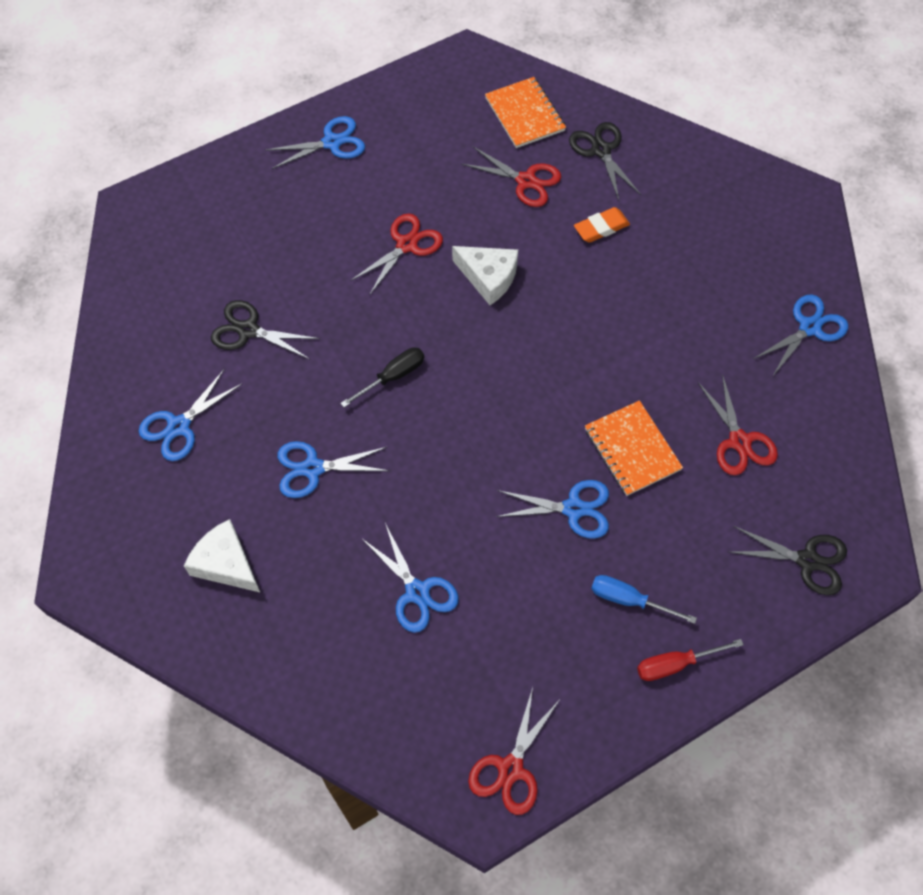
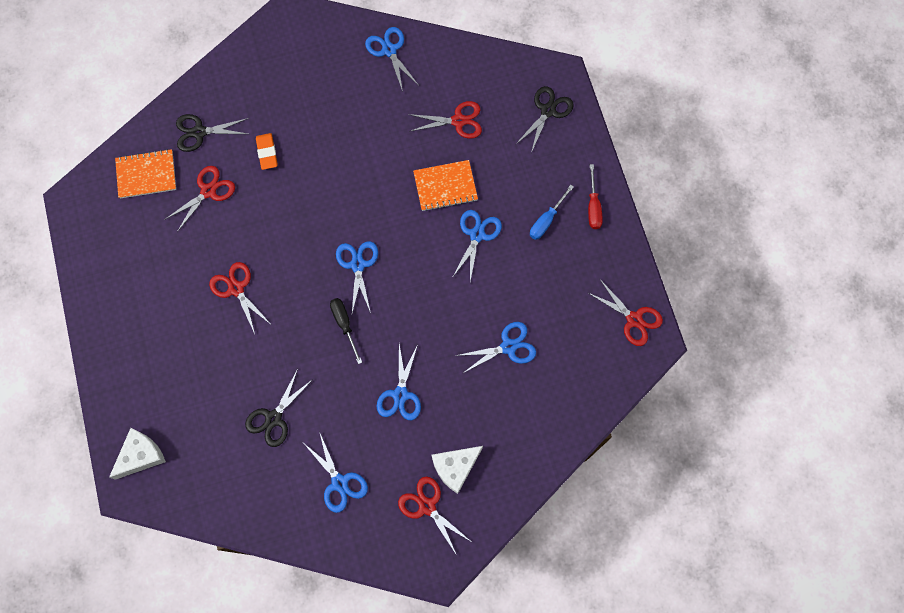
camera: 75 degrees left, 10 degrees up
blue scissors [265,116,365,169] -> blue scissors moved to [336,241,378,313]
white cheese [452,246,518,305] -> white cheese moved to [109,428,166,480]
none -> red scissors [398,477,473,554]

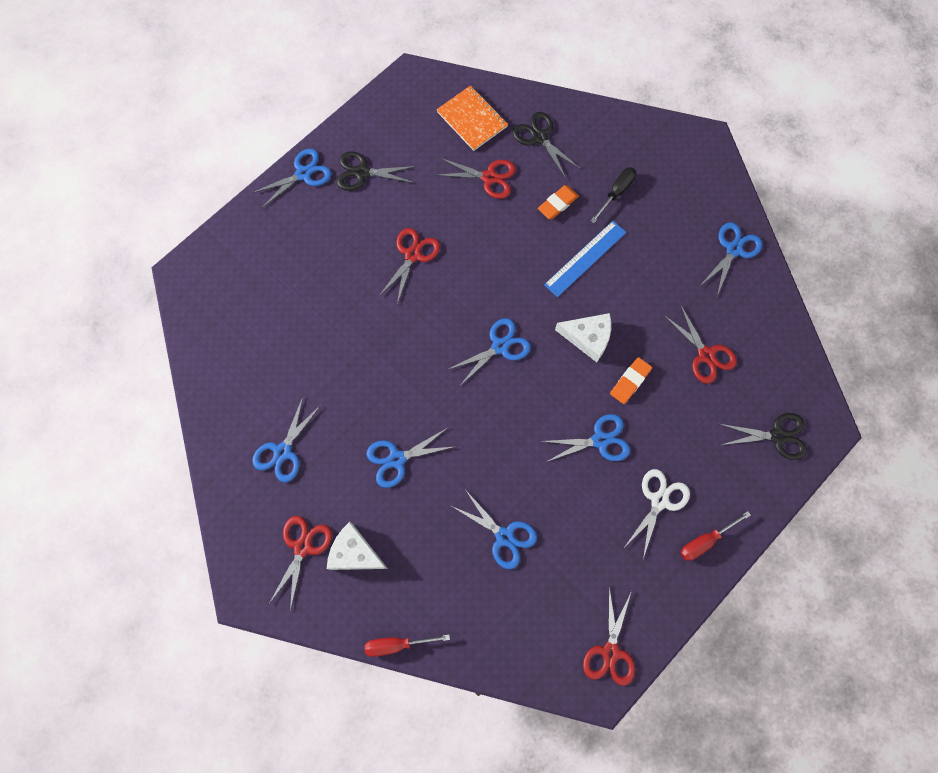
camera: 60 degrees right, 0 degrees up
white cheese [109,428,166,480] -> white cheese moved to [555,313,611,362]
black scissors [245,369,313,447] -> black scissors moved to [337,151,417,191]
black screwdriver [330,298,362,364] -> black screwdriver moved to [590,167,636,223]
orange notebook [413,160,478,211] -> orange eraser [610,357,652,404]
blue screwdriver [530,185,574,240] -> white scissors [625,469,690,559]
none -> blue scissors [252,149,331,208]
none -> red screwdriver [365,634,450,657]
none -> blue ruler [544,221,626,297]

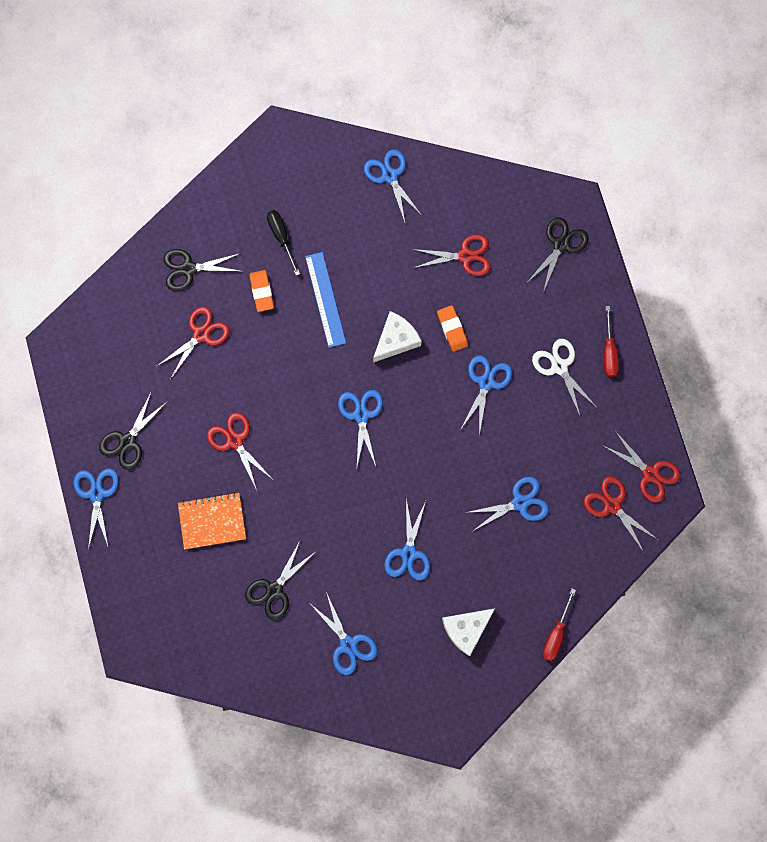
camera: 60 degrees left, 5 degrees up
red scissors [269,516,332,611] -> red scissors moved to [584,476,658,553]
orange notebook [436,85,508,151] -> orange notebook moved to [178,492,246,550]
none -> black scissors [245,539,314,620]

